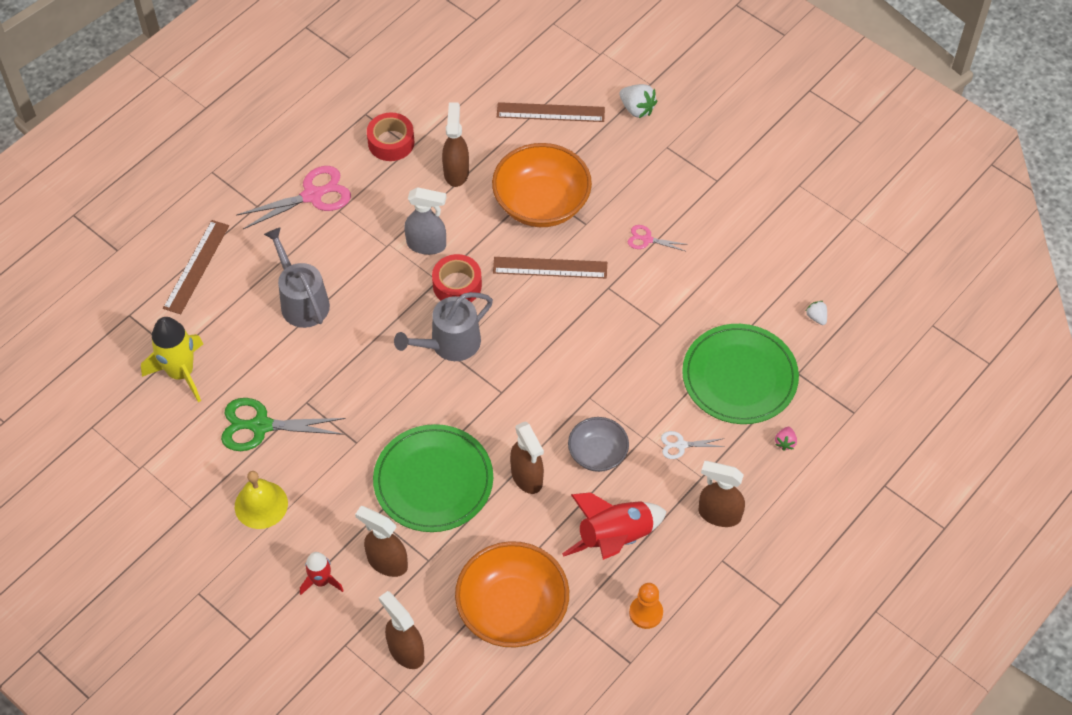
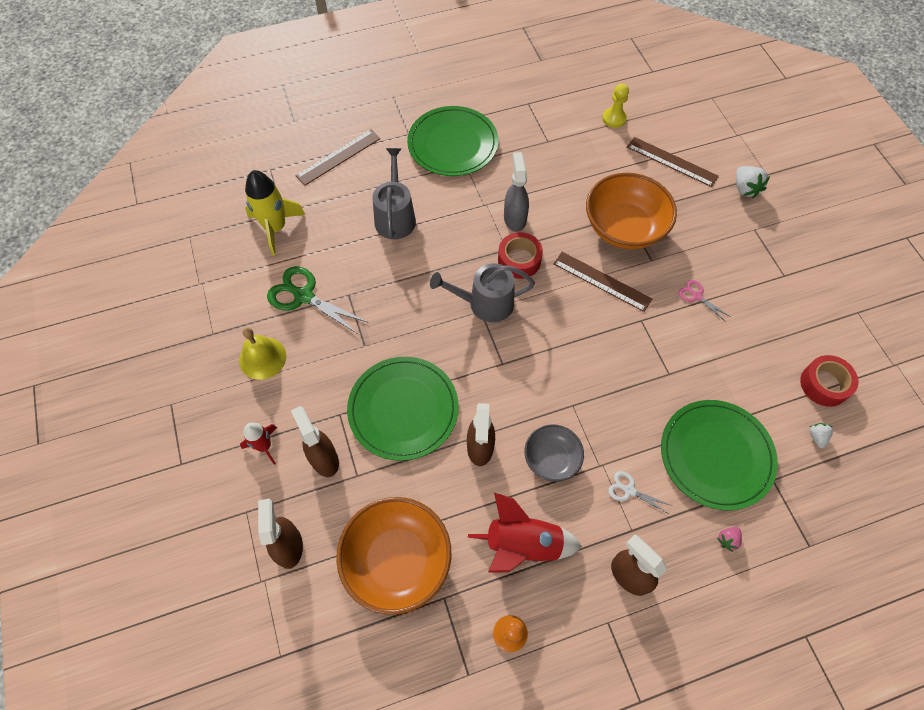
camera: 30 degrees right, 5 degrees up
pink scissors [236,166,351,229] -> green plate [407,106,498,176]
red tape [367,112,415,161] -> red tape moved to [800,355,858,407]
grey spray bottle [404,187,446,255] -> grey spray bottle turned 135 degrees counterclockwise [504,152,529,232]
brown spray bottle [442,102,469,187] -> none
none -> yellow pawn [602,83,629,128]

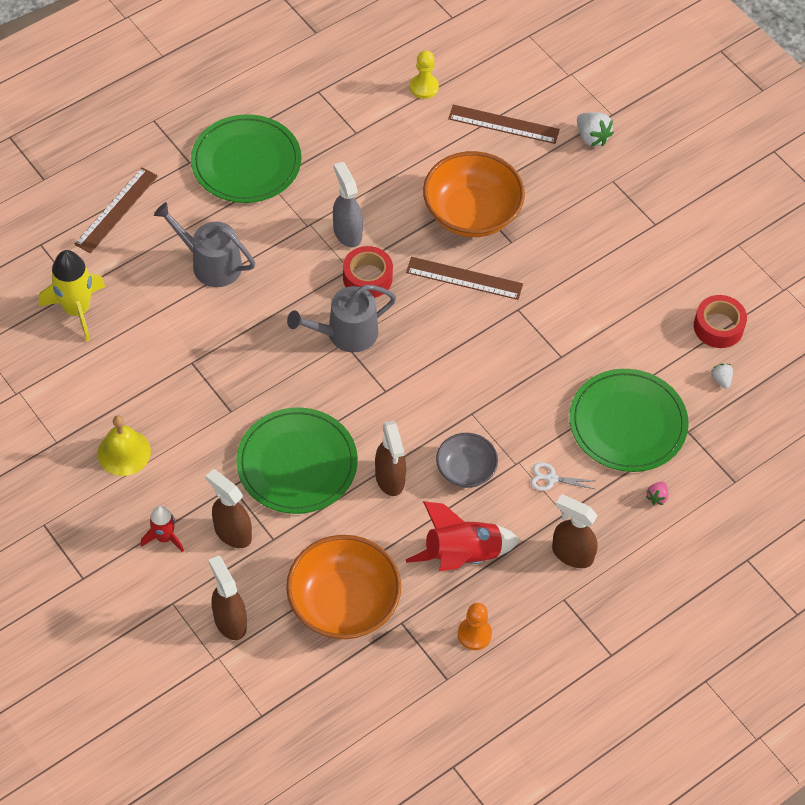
camera: 20 degrees left, 5 degrees down
green scissors [267,266,369,335] -> none
grey watering can [372,148,416,239] -> grey watering can turned 45 degrees counterclockwise [154,202,255,287]
pink scissors [678,280,731,322] -> none

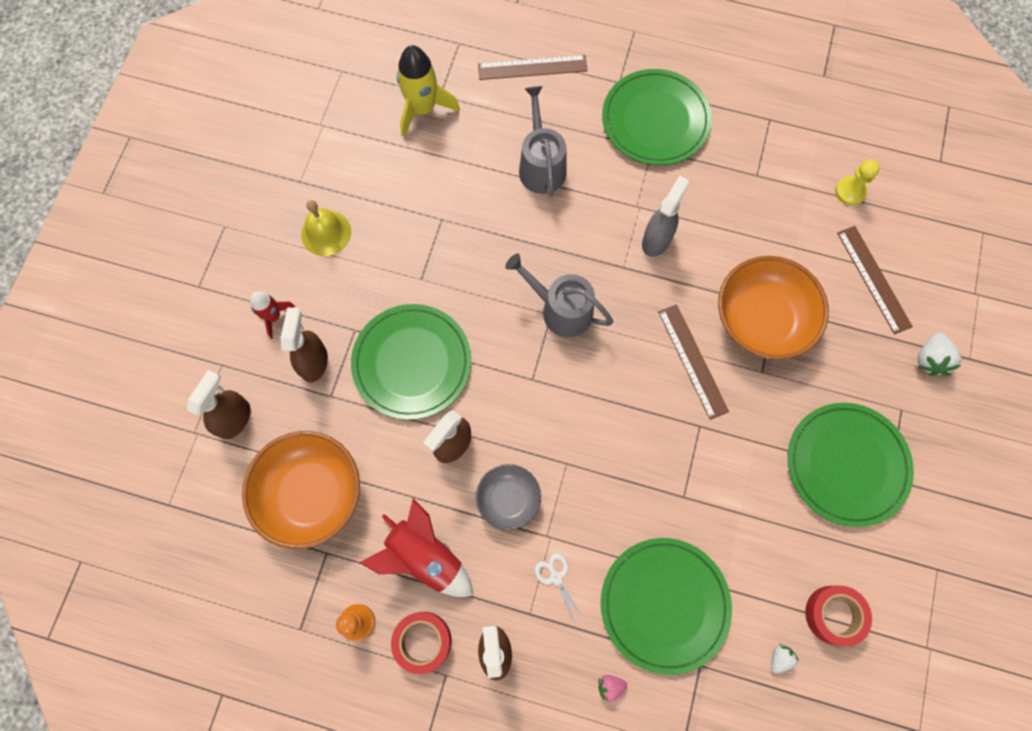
camera: 55 degrees right, 15 degrees up
red tape [343,246,393,298] -> red tape moved to [391,612,451,674]
none -> green plate [788,403,914,527]

